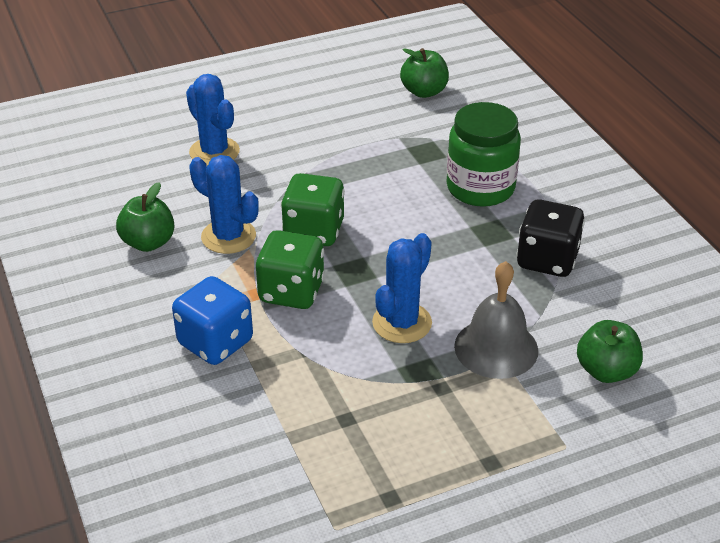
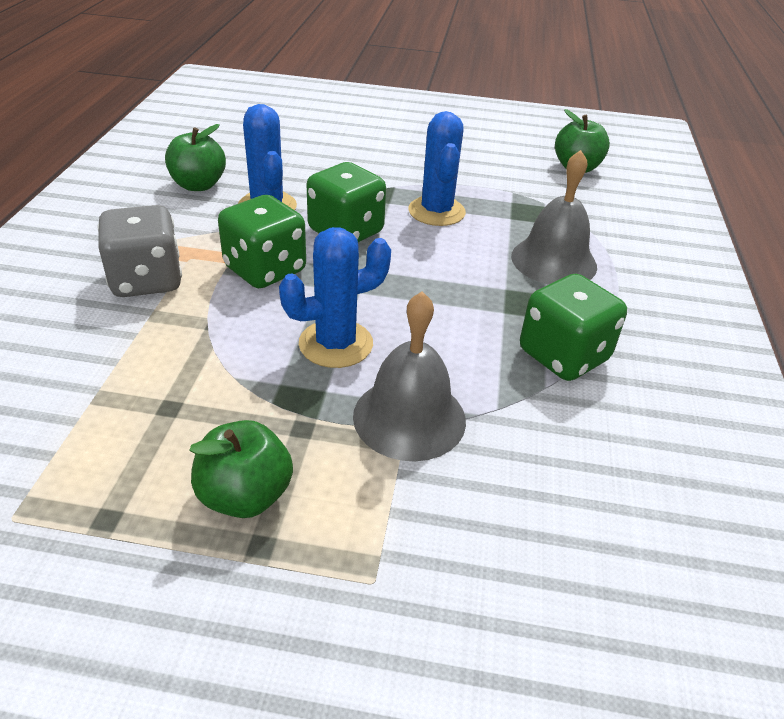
camera: 30 degrees right, 0 degrees up
blue dice [172,276,253,365] -> grey dice [97,205,182,297]
blue cactus [186,74,240,166] -> blue cactus moved to [408,111,466,226]
green jar [447,102,521,207] -> grey bell [511,150,597,285]
black dice [516,199,585,277] -> green dice [520,274,627,381]
green apple [577,320,643,383] -> green apple moved to [189,420,293,518]

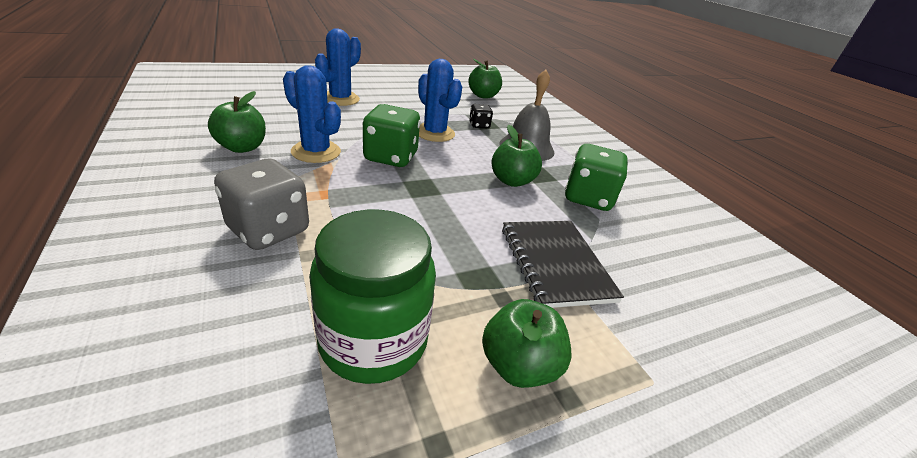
camera: 35 degrees left, 5 degrees down
green dice [218,195,306,288] -> none
blue cactus [279,227,391,368] -> blue cactus moved to [315,29,361,106]
grey bell [353,291,466,461] -> black notebook [502,221,624,308]
none -> green jar [309,210,436,384]
none -> black dice [469,104,493,128]
none -> green apple [492,125,542,187]

